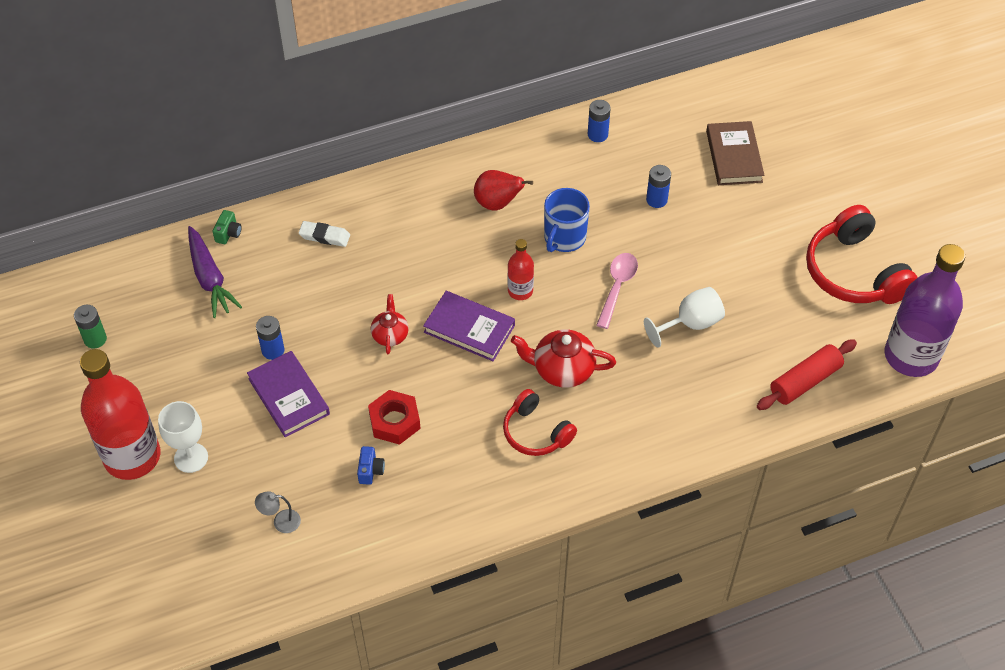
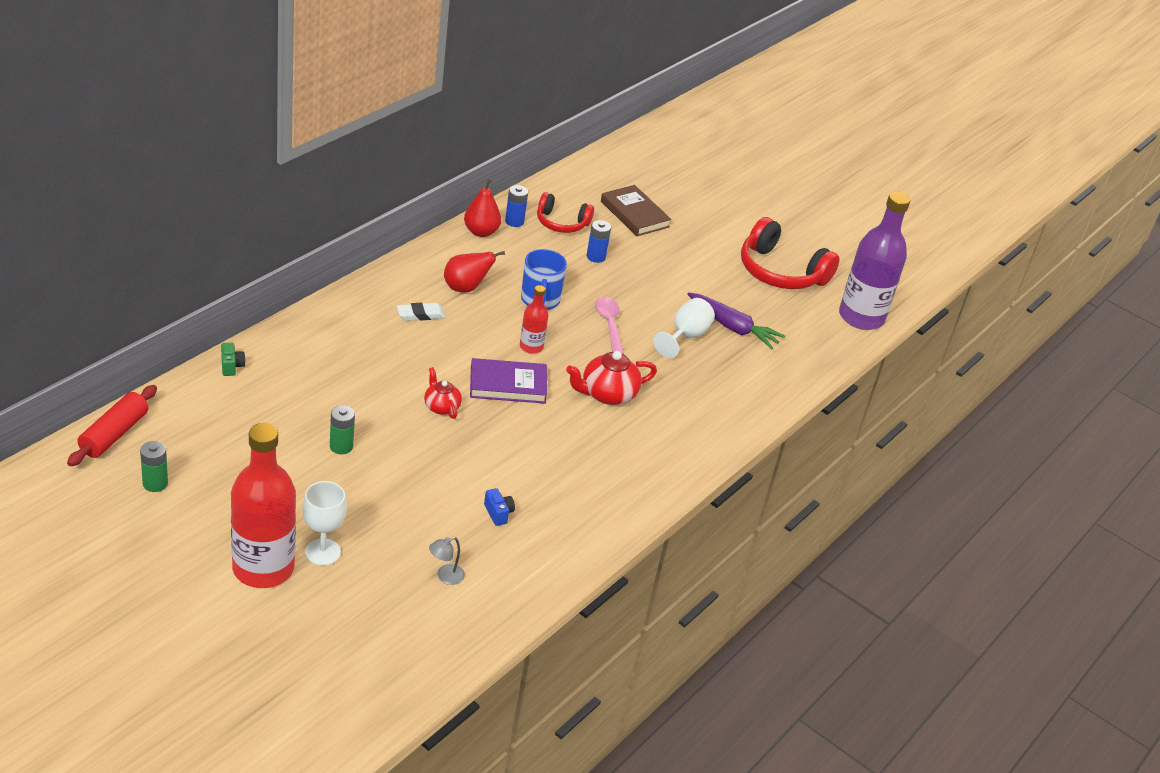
camera: 35 degrees left, 15 degrees down
purple carrot [188,226,242,318] -> purple carrot moved to [687,292,785,349]
purple book [247,351,330,437] -> none
blue battery [256,316,284,360] -> green battery [330,405,355,454]
white eraser [298,221,350,247] -> white eraser moved to [397,303,446,321]
red nut [368,390,421,445] -> none
red headphones [503,389,577,456] -> red headphones moved to [537,192,594,233]
red rolling pin [757,339,857,410] -> red rolling pin moved to [67,385,157,466]
none -> red pear [464,179,501,237]

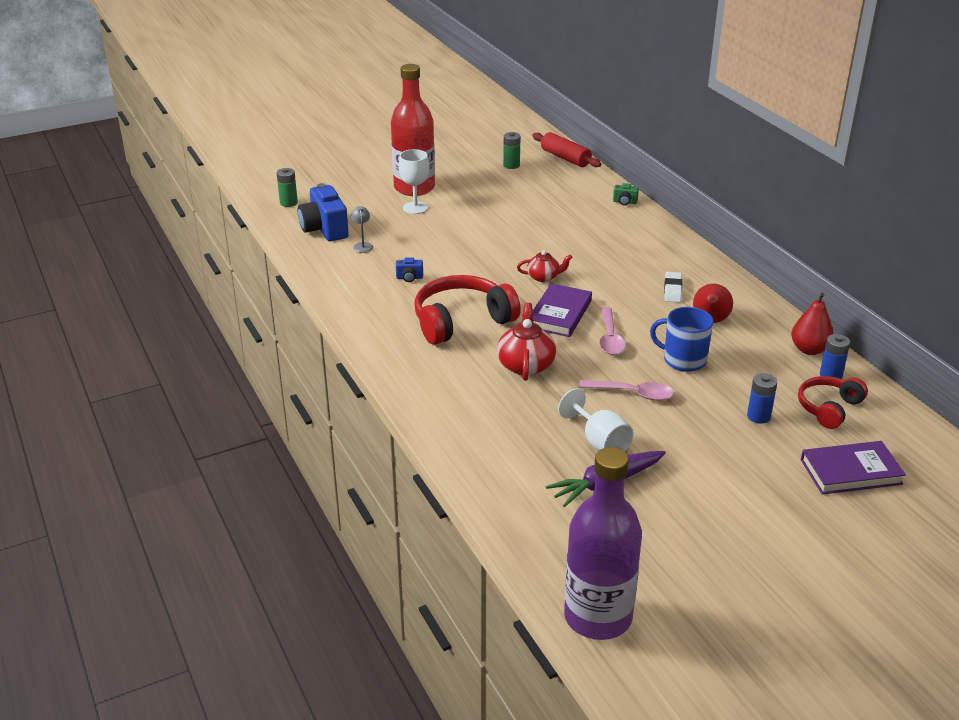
camera: 120 degrees right, 5 degrees down
green battery [330,405,355,454] -> green battery moved to [277,168,298,207]
red bottle [520,285,549,354] -> pink spoon [599,307,626,355]
brown book [601,185,671,236] -> purple book [801,441,906,495]
red headphones [741,217,840,289] -> red headphones moved to [414,275,521,345]
none -> blue camera [298,183,349,241]

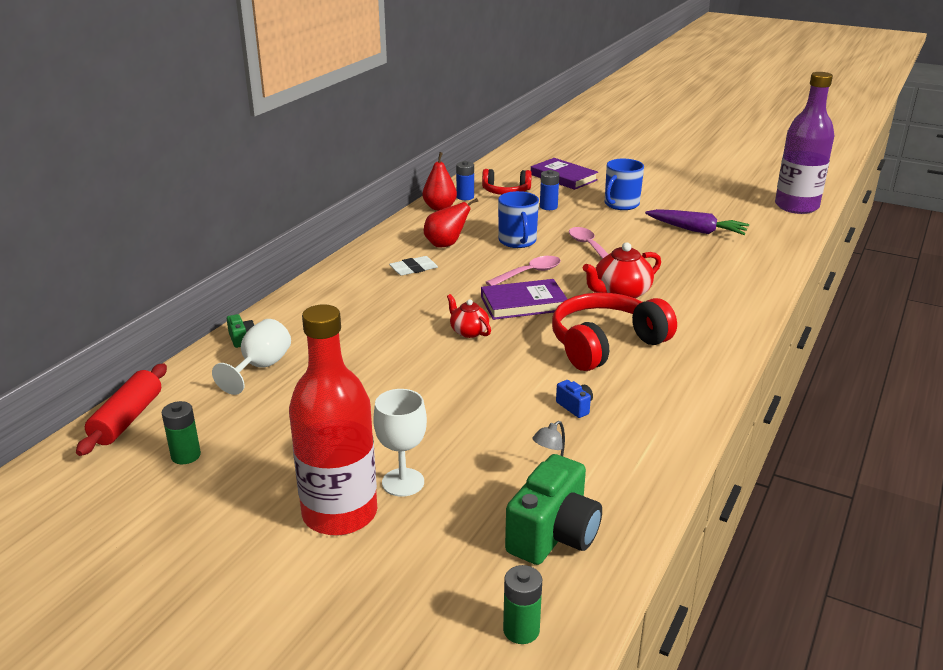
camera: 125 degrees left, 5 degrees down
blue camera [298,183,349,241] -> green camera [505,454,602,565]
red headphones [414,275,521,345] -> red headphones turned 120 degrees clockwise [552,292,677,371]
white goblet [558,389,634,452] -> white goblet moved to [212,319,291,395]
none -> blue mug [605,159,644,210]

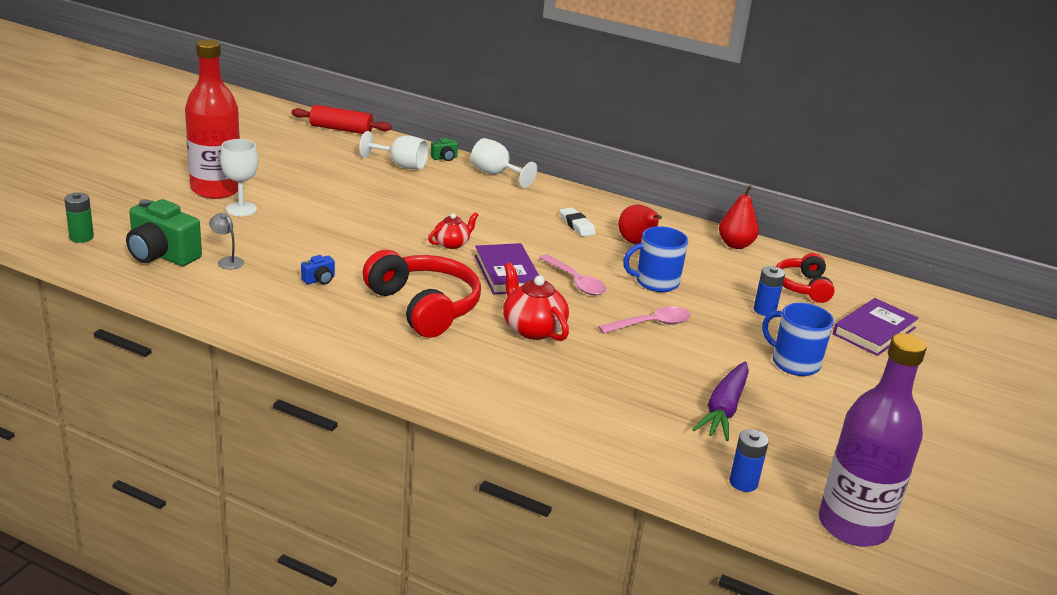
camera: 85 degrees right, 0 degrees up
green battery [162,401,201,464] -> none
blue battery [456,161,474,200] -> blue battery moved to [729,429,769,492]
none -> white goblet [471,138,537,188]

